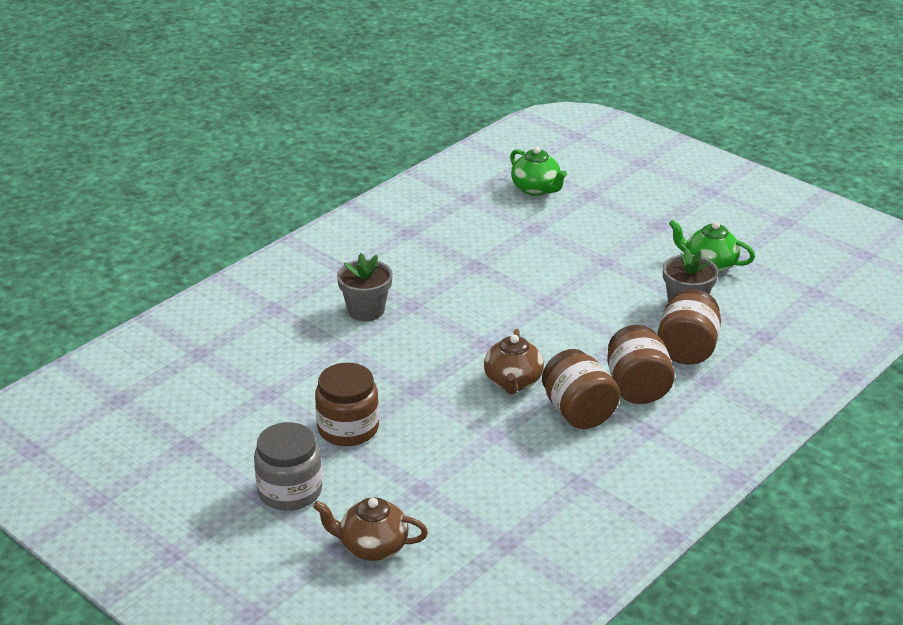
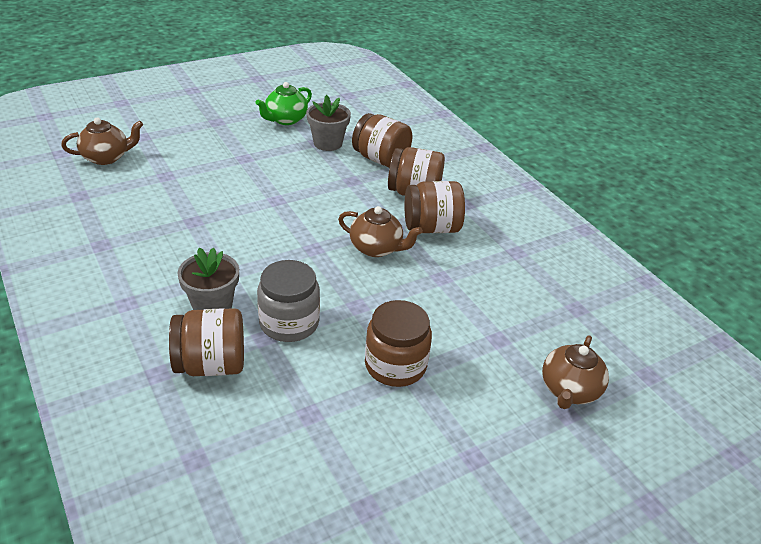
camera: 75 degrees left, 5 degrees up
grey jar [254,422,322,511] -> grey jar moved to [257,260,320,342]
green teapot [510,147,567,196] -> brown teapot [61,118,143,165]
none -> brown jar [169,308,244,376]

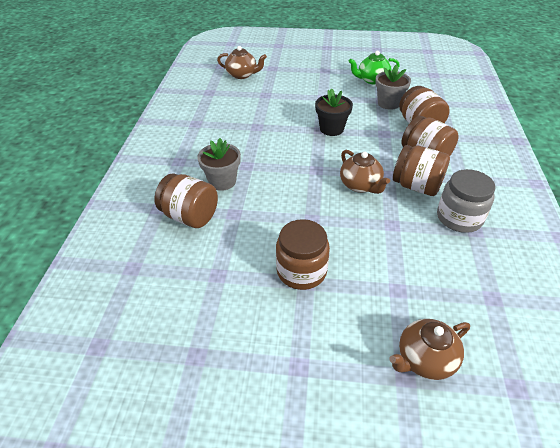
camera: 40 degrees right, 5 degrees up
grey jar [257,260,320,342] -> grey jar moved to [437,169,495,233]
none -> black flower pot [315,88,353,136]

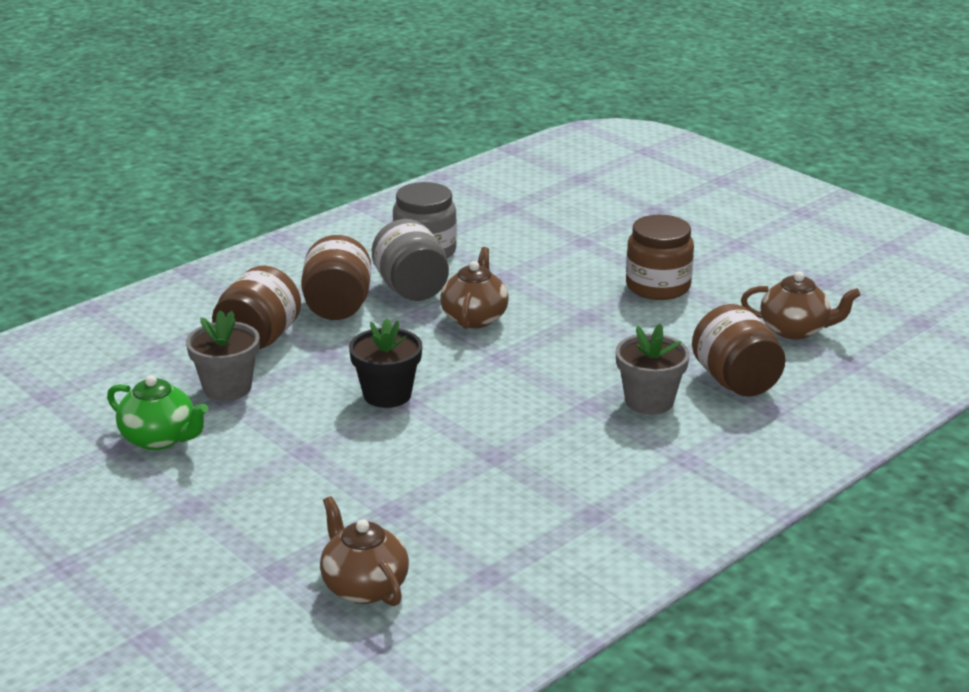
camera: 140 degrees left, 15 degrees down
brown teapot [389,319,470,380] -> brown teapot moved to [741,272,861,340]
brown jar [393,145,450,196] -> grey jar [372,219,449,301]

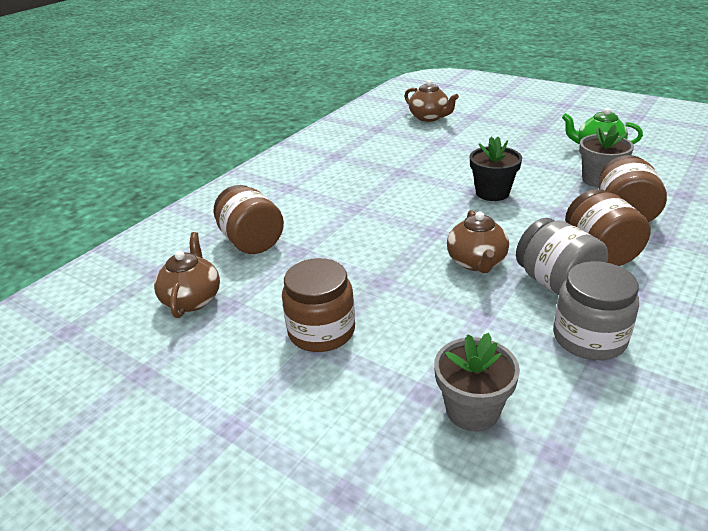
camera: 170 degrees right, 5 degrees up
grey flower pot [616,324,690,415] -> grey flower pot moved to [434,333,520,432]
brown teapot [741,272,861,340] -> brown teapot turned 90 degrees clockwise [154,232,220,318]

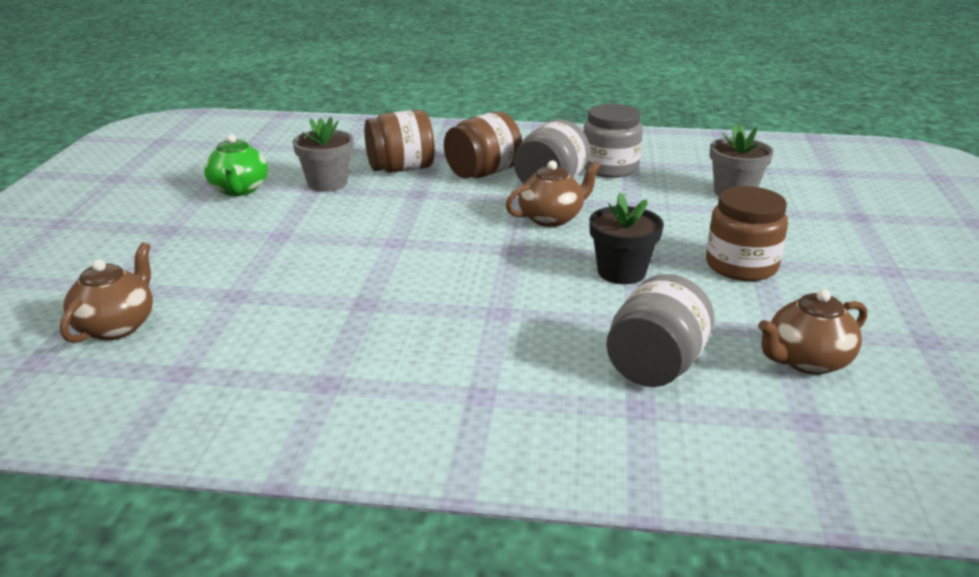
camera: 120 degrees left, 5 degrees down
brown jar [214,185,284,254] -> grey jar [606,274,715,387]
black flower pot [470,137,522,201] -> black flower pot moved to [589,192,664,284]

